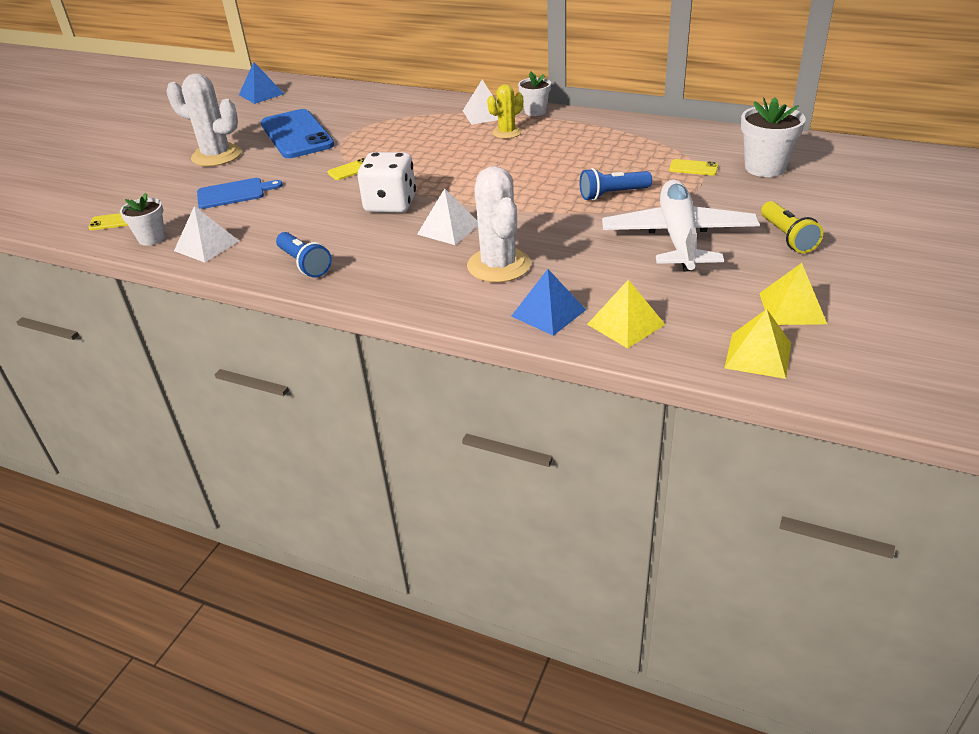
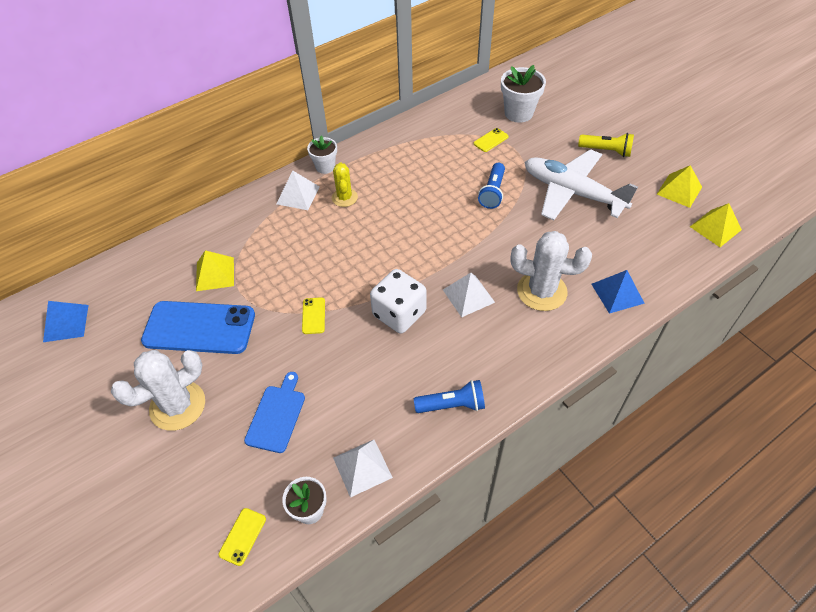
camera: 60 degrees left, 15 degrees up
yellow pyramid [587,279,665,348] -> yellow pyramid moved to [196,250,234,291]

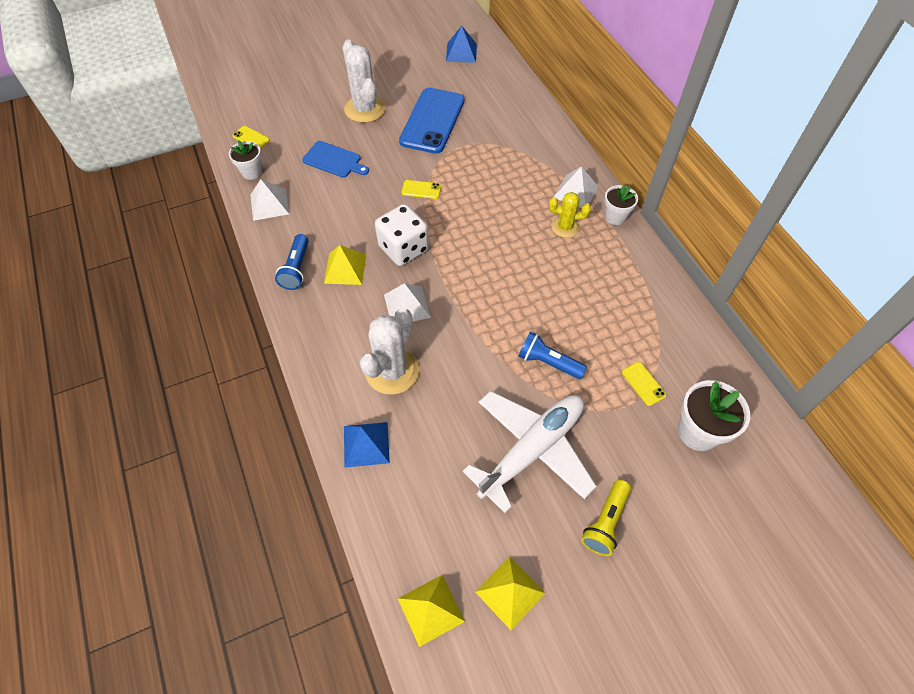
camera: 100 degrees right, 5 degrees up
yellow pyramid [196,250,234,291] -> yellow pyramid moved to [324,245,366,285]

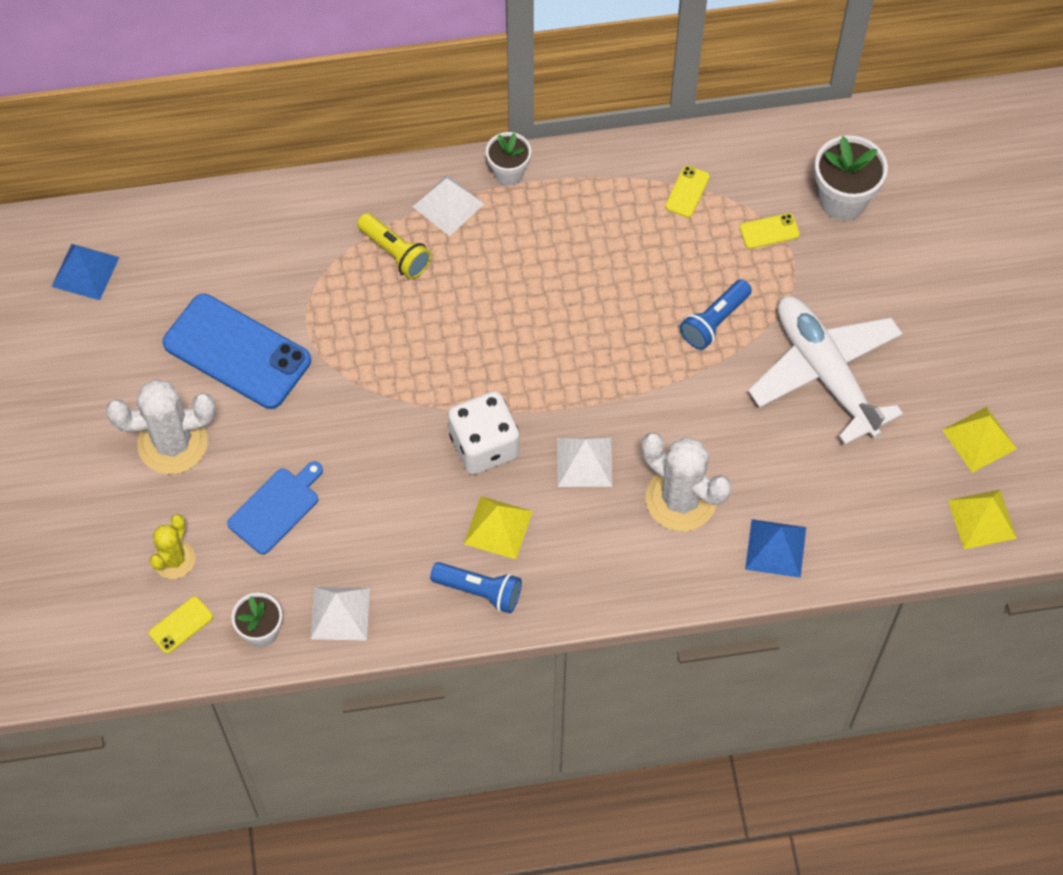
camera: 75 degrees left, 5 degrees up
yellow phone [401,180,441,199] -> yellow phone moved to [665,166,710,217]
yellow cactus [549,192,591,238] -> yellow cactus moved to [150,514,195,579]
yellow flashlight [581,480,631,556] -> yellow flashlight moved to [357,213,432,279]

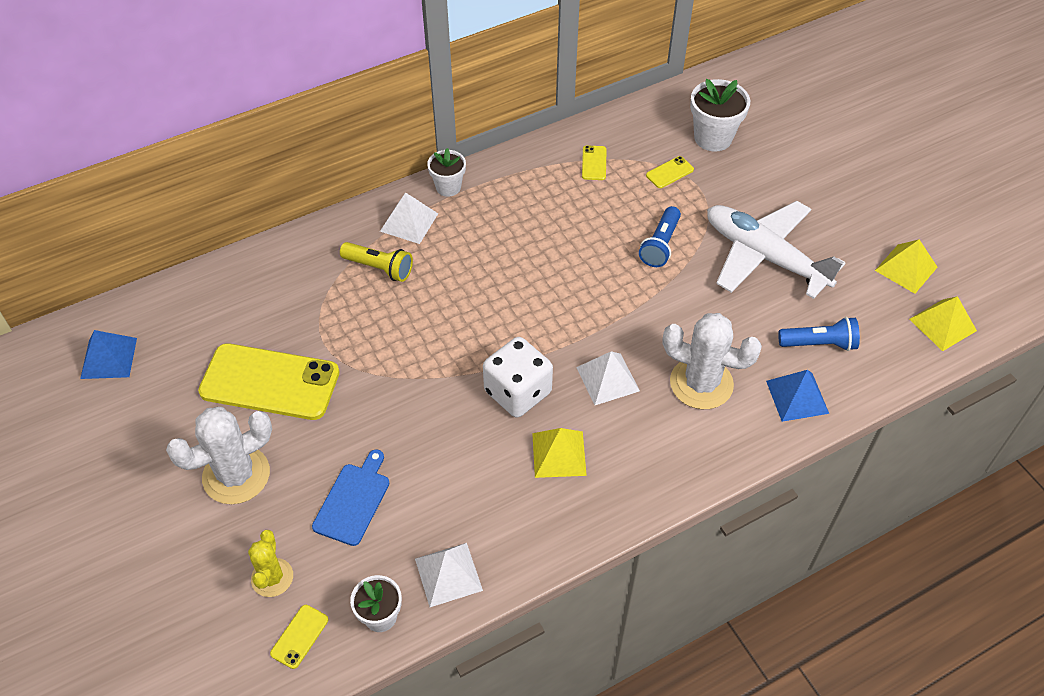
camera: 20 degrees left, 10 degrees down
blue phone [163,294,311,409] -> yellow phone [198,343,340,420]
blue flashlight [430,562,522,613] -> blue flashlight moved to [778,317,860,351]

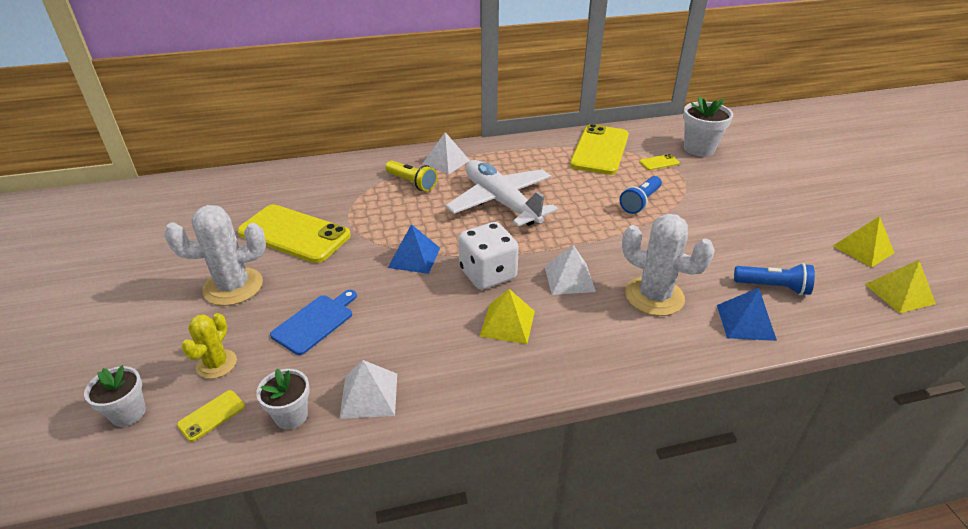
camera: 15 degrees right, 15 degrees down
blue pyramid [80,330,137,379] -> blue pyramid moved to [388,224,440,274]
white flower pot [427,148,466,197] -> white flower pot moved to [84,365,146,427]
yellow phone [582,145,607,180] -> yellow phone [570,124,629,175], size x2.44
white plane [707,201,845,299] -> white plane moved to [446,160,558,226]

